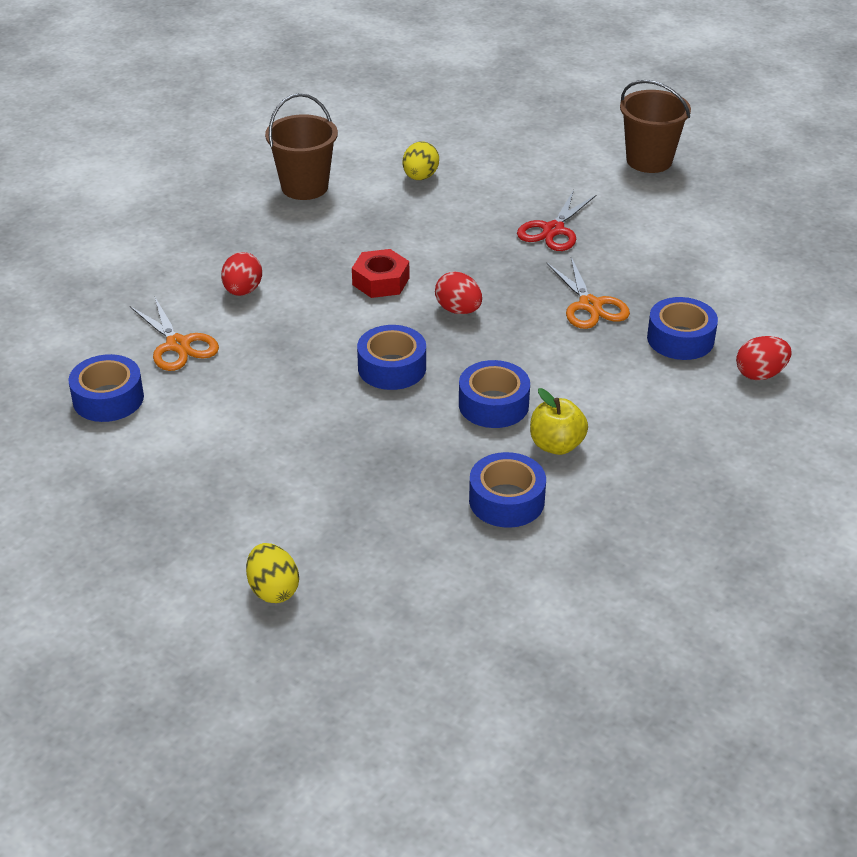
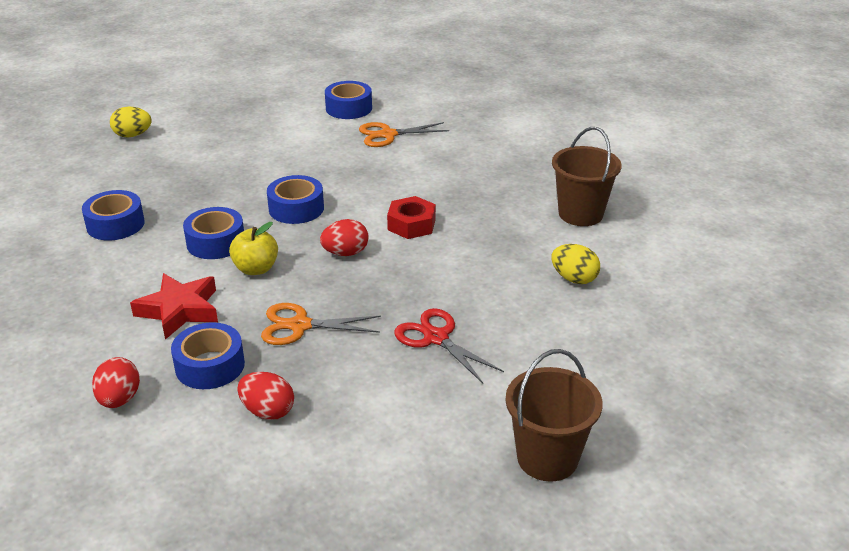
camera: 110 degrees right, 5 degrees down
red egg [221,252,262,296] -> red egg moved to [237,372,294,420]
yellow apple [530,388,588,455] -> yellow apple moved to [229,222,278,275]
none -> red star [130,273,218,340]

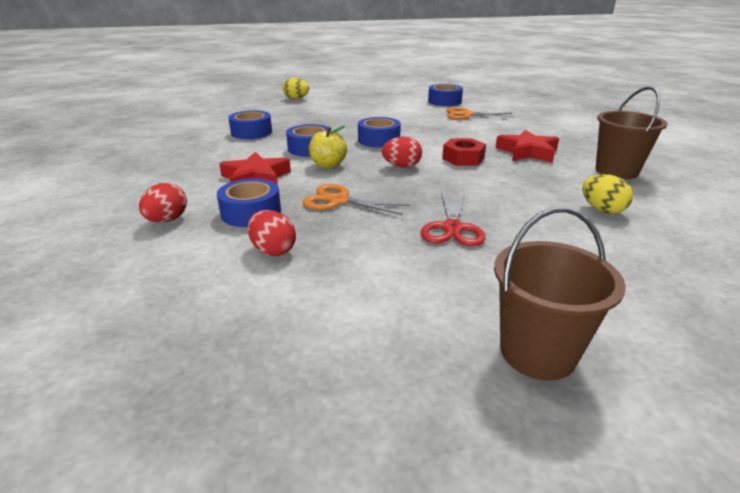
camera: 20 degrees right, 5 degrees down
red scissors [394,308,504,383] -> red scissors turned 150 degrees counterclockwise [421,194,486,246]
none -> red star [495,130,559,163]

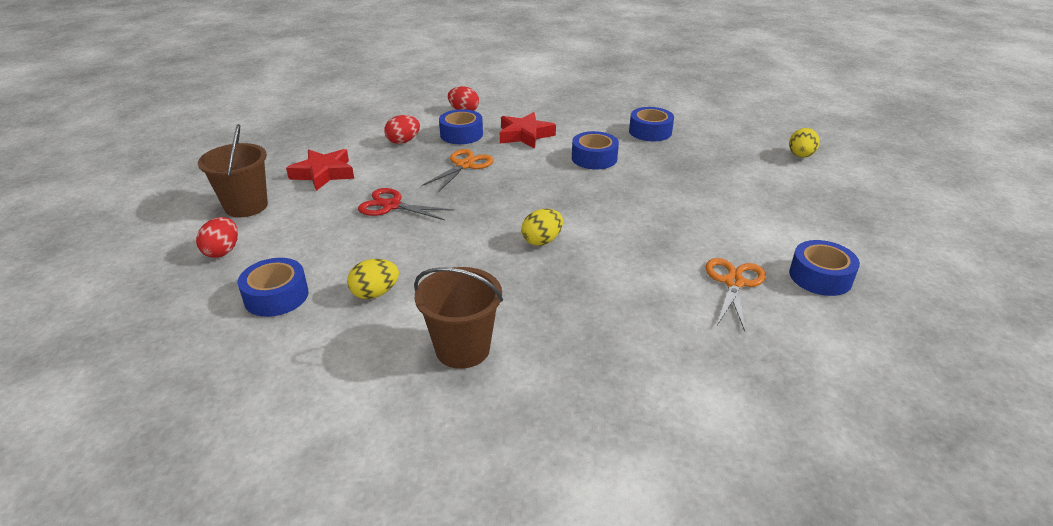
camera: 100 degrees right, 5 degrees up
yellow apple [309,126,347,168] -> none
blue tape [358,117,401,148] -> blue tape moved to [238,258,309,317]
red egg [382,136,422,168] -> red egg moved to [196,217,238,258]
red nut [442,138,486,166] -> yellow egg [521,209,563,246]
red star [495,130,559,163] -> red star moved to [286,149,354,191]

